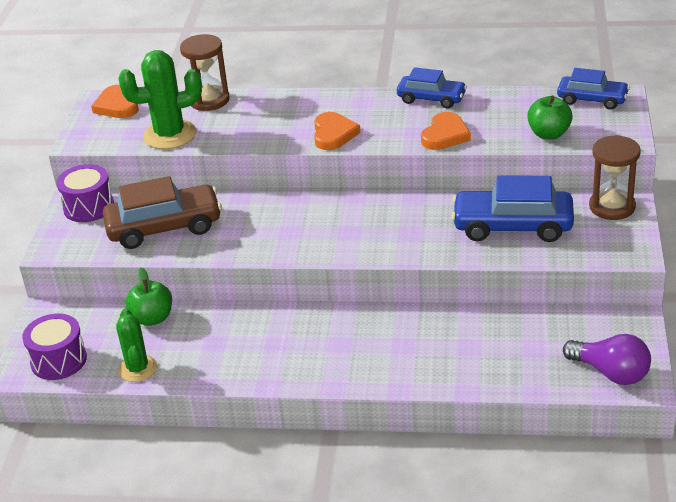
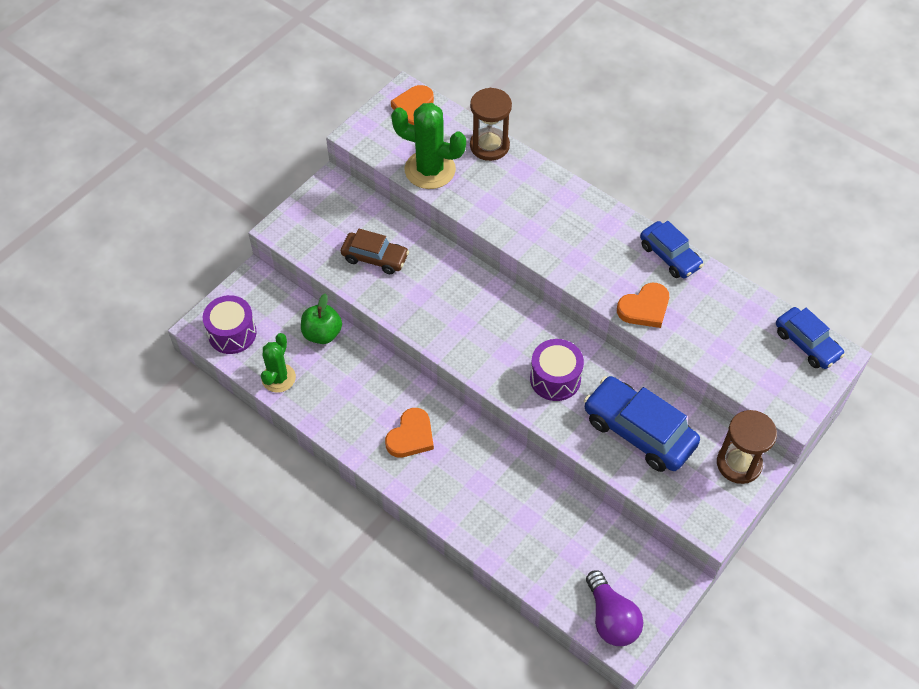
camera: 30 degrees right, 20 degrees up
purple drum [57,164,114,222] -> purple drum moved to [530,339,584,401]
brown car [103,176,222,249] -> brown car [341,229,409,274], size x0.62
orange heart [314,112,361,150] -> orange heart moved to [385,408,434,458]
green apple [527,95,573,139] -> none

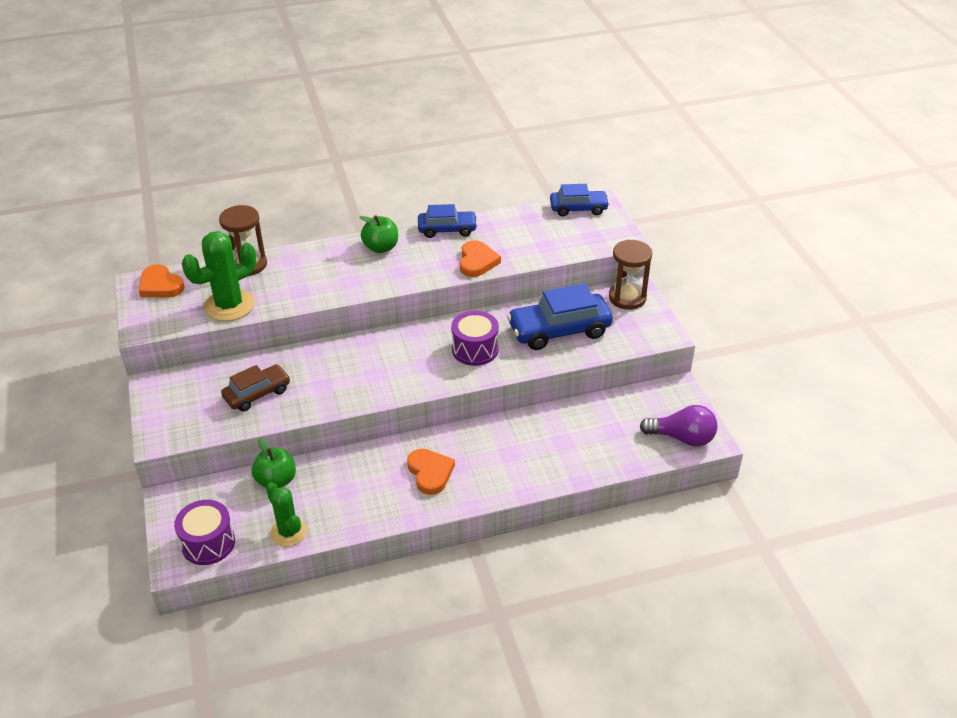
camera: 55 degrees left, 15 degrees down
none -> green apple [359,215,398,253]

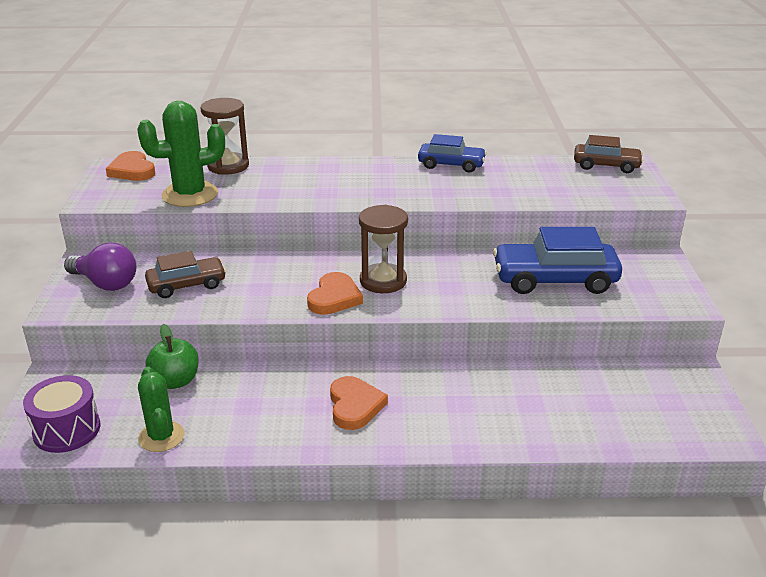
camera: 15 degrees right, 10 degrees down
green apple [359,215,398,253] -> none
purple drum [451,311,499,366] -> none
orange heart [460,240,501,277] -> orange heart moved to [307,272,363,315]
blue car [550,184,610,217] -> brown car [574,135,643,173]
brown hourglass [609,240,652,310] -> brown hourglass moved to [359,205,408,293]
purple light bulb [640,405,717,447] -> purple light bulb moved to [64,242,137,291]

